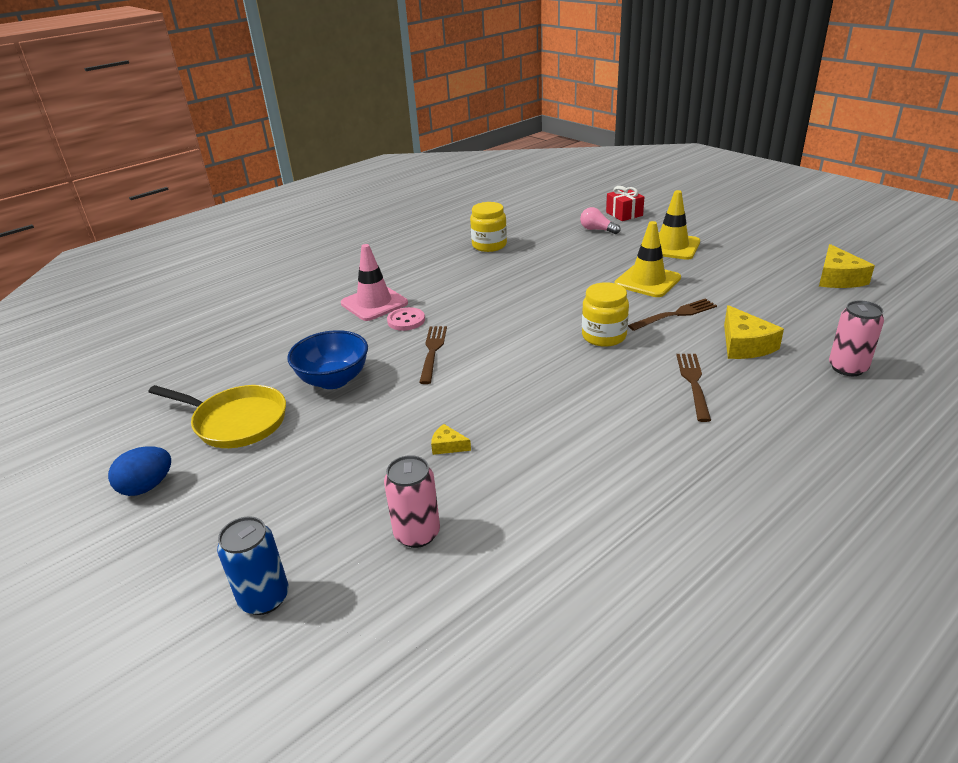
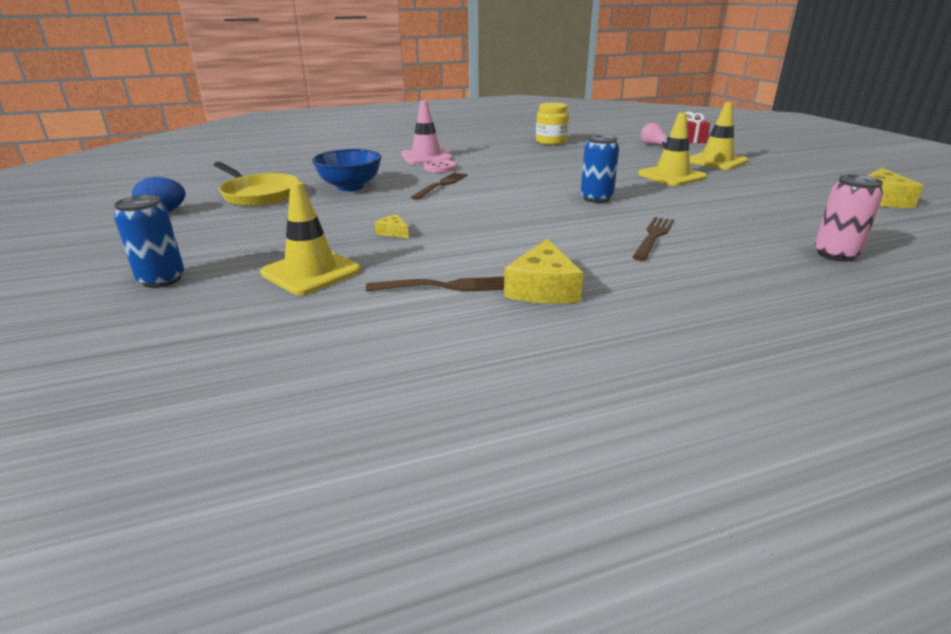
camera: 20 degrees right, 5 degrees down
pink can [384,455,440,548] -> yellow traffic cone [260,182,361,295]
yellow jar [582,282,629,347] -> blue can [581,135,619,203]
brown fork [628,299,717,331] -> brown fork moved to [366,277,504,292]
yellow cheese [724,305,784,359] -> yellow cheese moved to [504,239,583,304]

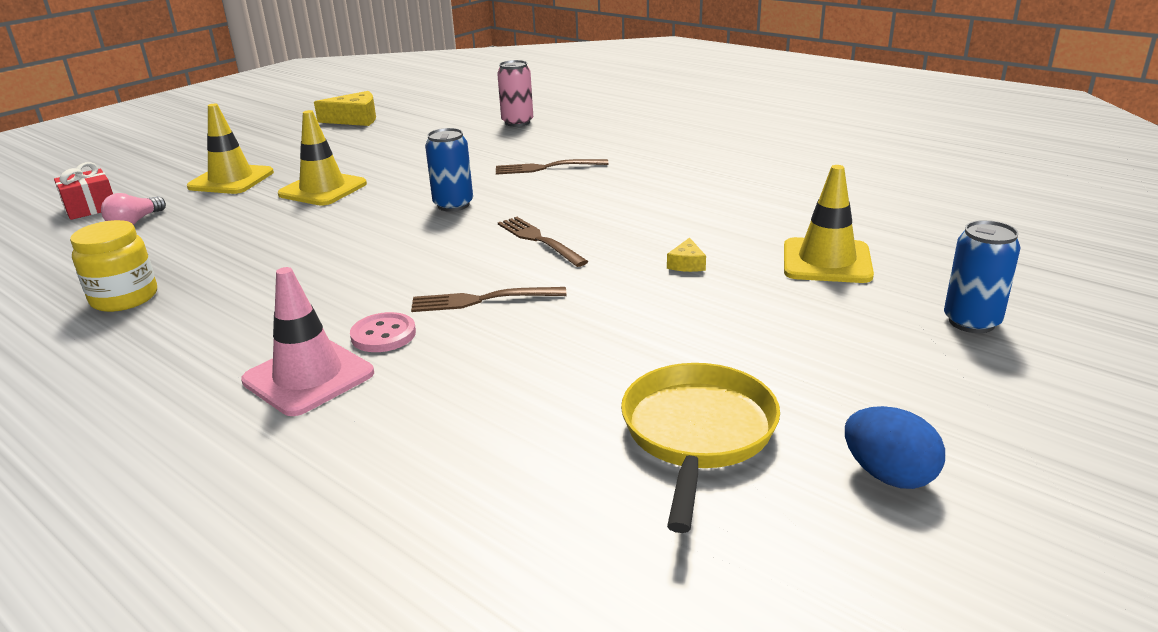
camera: 120 degrees left, 0 degrees up
blue bowl [312,149,382,191] -> none
brown fork [366,277,504,292] -> brown fork moved to [498,217,589,267]
yellow cheese [504,239,583,304] -> none

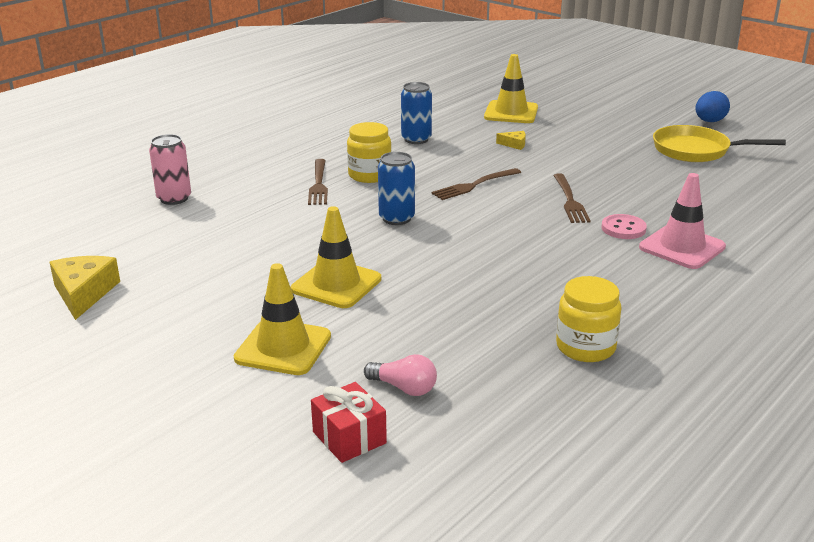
camera: 90 degrees left, 0 degrees up
blue can [944,220,1021,333] -> blue can moved to [401,82,432,144]
none -> yellow jar [347,122,392,183]

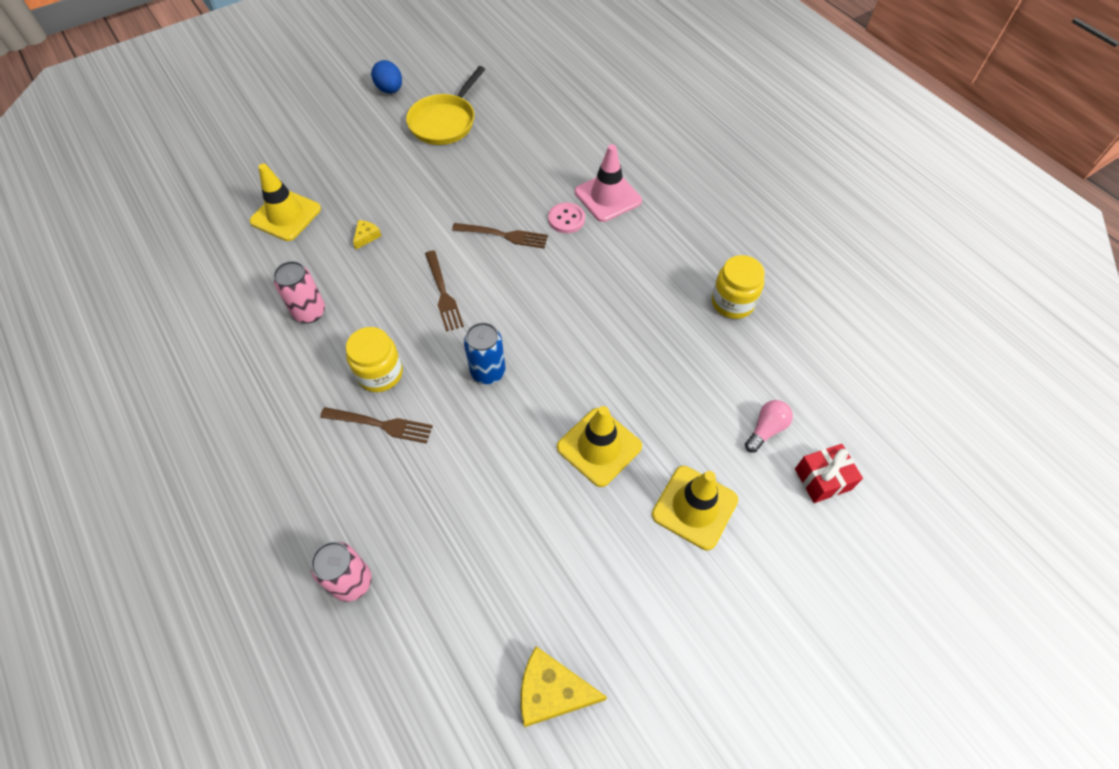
camera: 75 degrees left, 30 degrees up
blue can [401,82,432,144] -> pink can [274,261,325,323]

